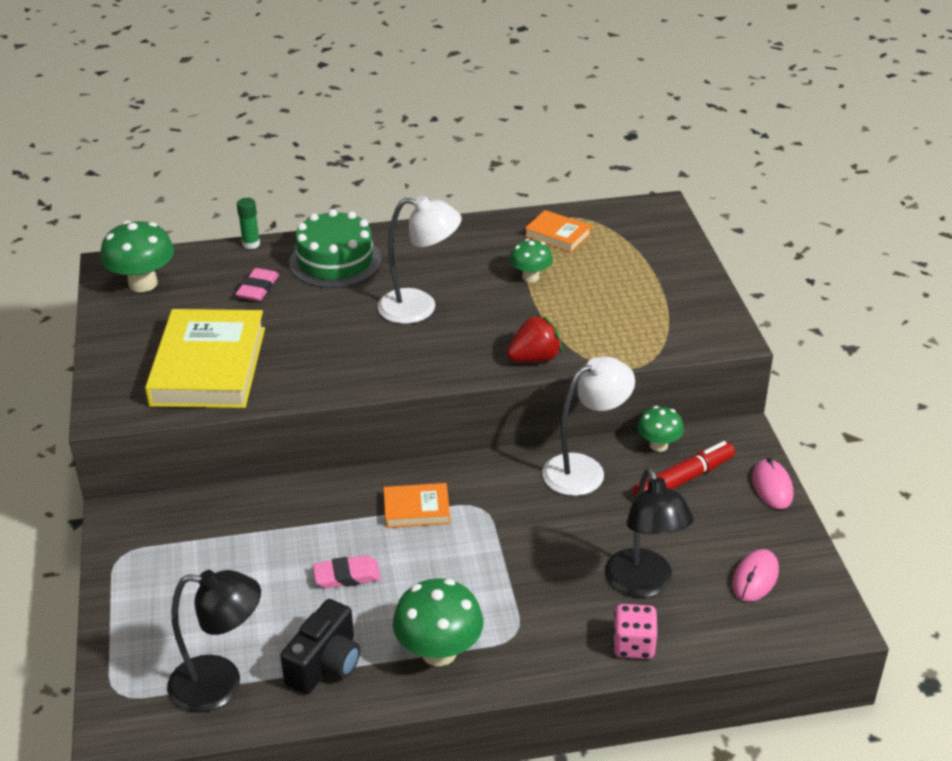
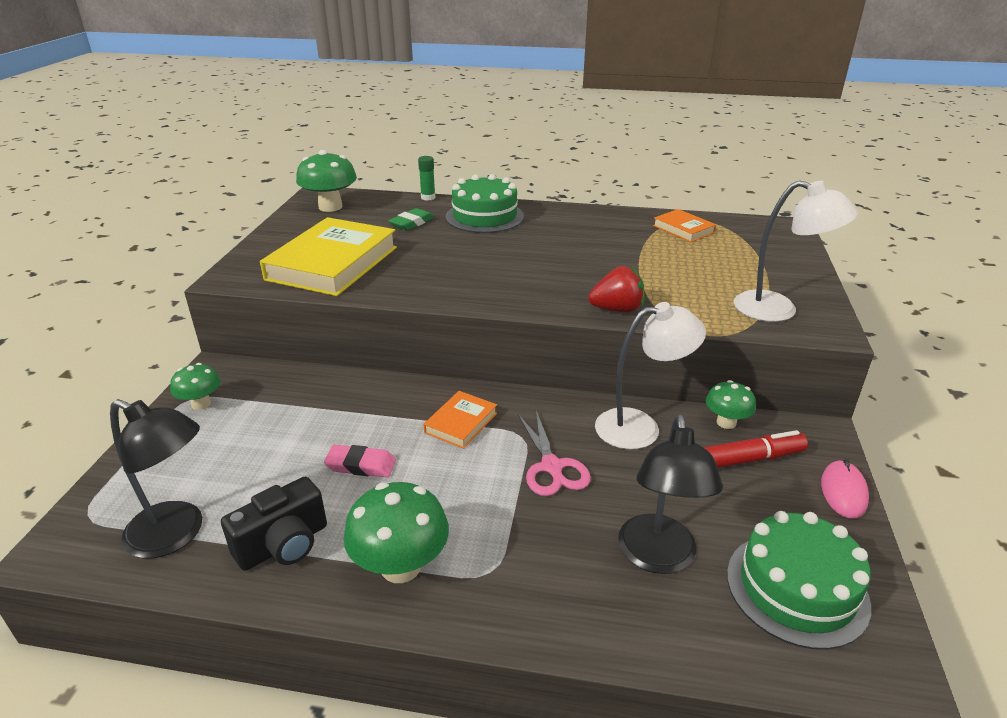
camera: 20 degrees right, 5 degrees down
pink eraser [235,268,279,301] -> green eraser [388,208,434,231]
white lamp [377,195,462,324] -> white lamp moved to [734,180,858,322]
orange book [384,483,450,528] -> orange book turned 75 degrees counterclockwise [423,391,497,449]
green mushroom [509,239,553,282] -> green mushroom moved to [170,363,220,410]
pink dice [613,604,658,659] -> none
pink mouse [732,549,779,602] -> green cake [727,511,871,650]
none -> pink scissors [518,411,591,496]

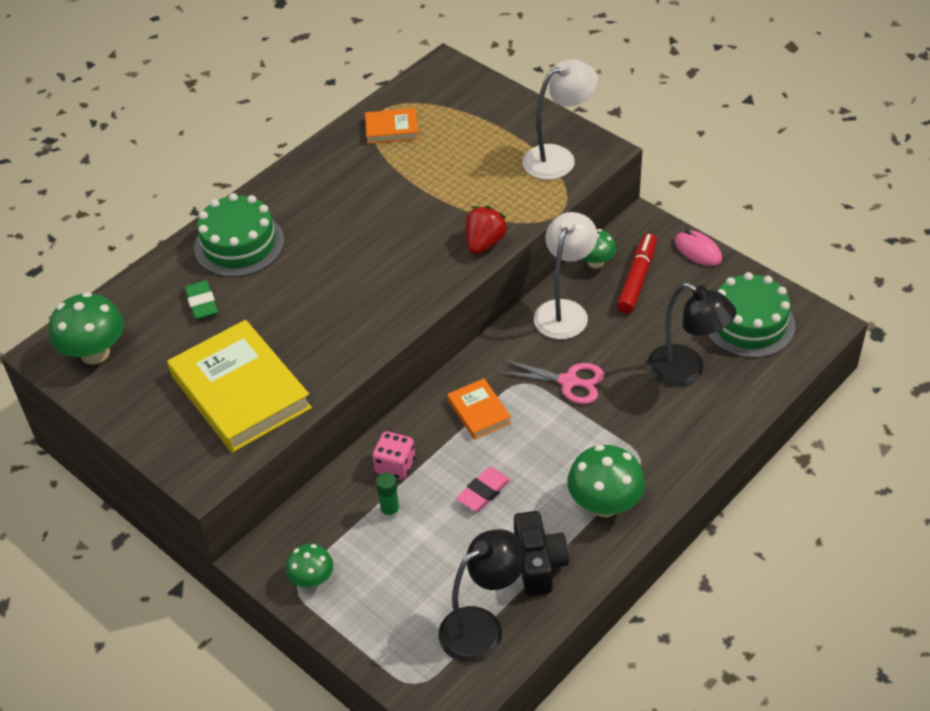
camera: 55 degrees left, 15 degrees up
green glue stick [418,156,435,201] -> green glue stick moved to [376,472,400,520]
none -> pink dice [373,432,415,480]

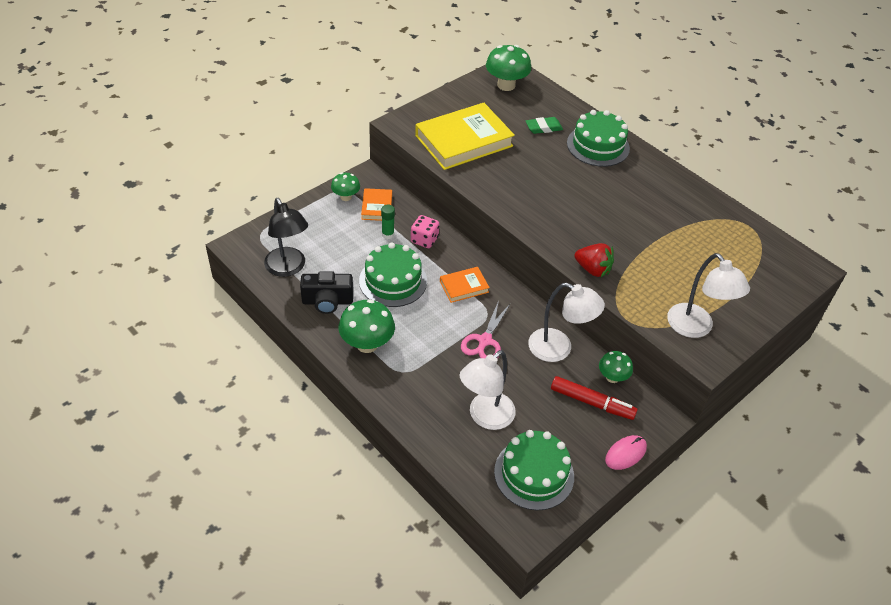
camera: 90 degrees right, 0 degrees up
orange book [365,108,419,144] -> orange book moved to [361,188,392,221]
pink eraser [456,467,511,512] -> green cake [359,242,427,307]
black lamp [647,282,736,387] -> white lamp [460,350,516,430]

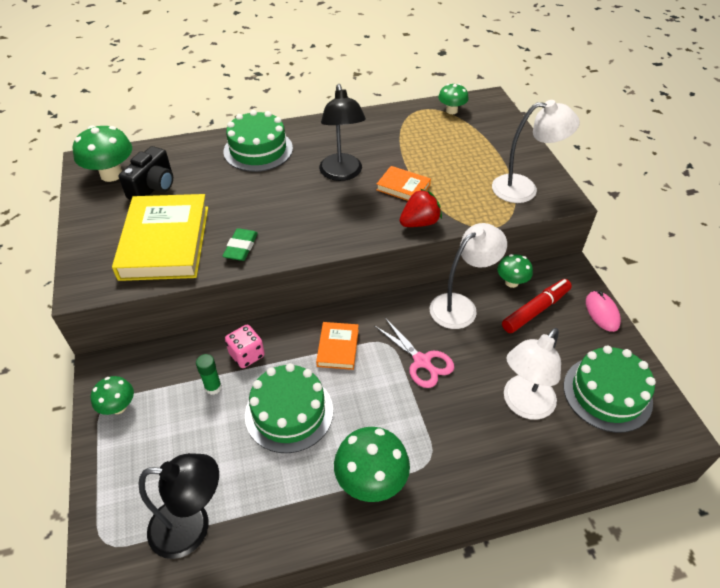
camera: 60 degrees left, 0 degrees up
black camera [300,271,353,314] -> black camera moved to [119,146,173,200]
orange book [361,188,392,221] -> orange book moved to [376,166,431,201]
white lamp [460,350,516,430] -> white lamp turned 60 degrees clockwise [504,328,561,420]
green eraser [526,117,563,134] -> green eraser moved to [223,228,258,261]
none -> black lamp [319,84,366,181]
none -> green mushroom [438,84,469,114]

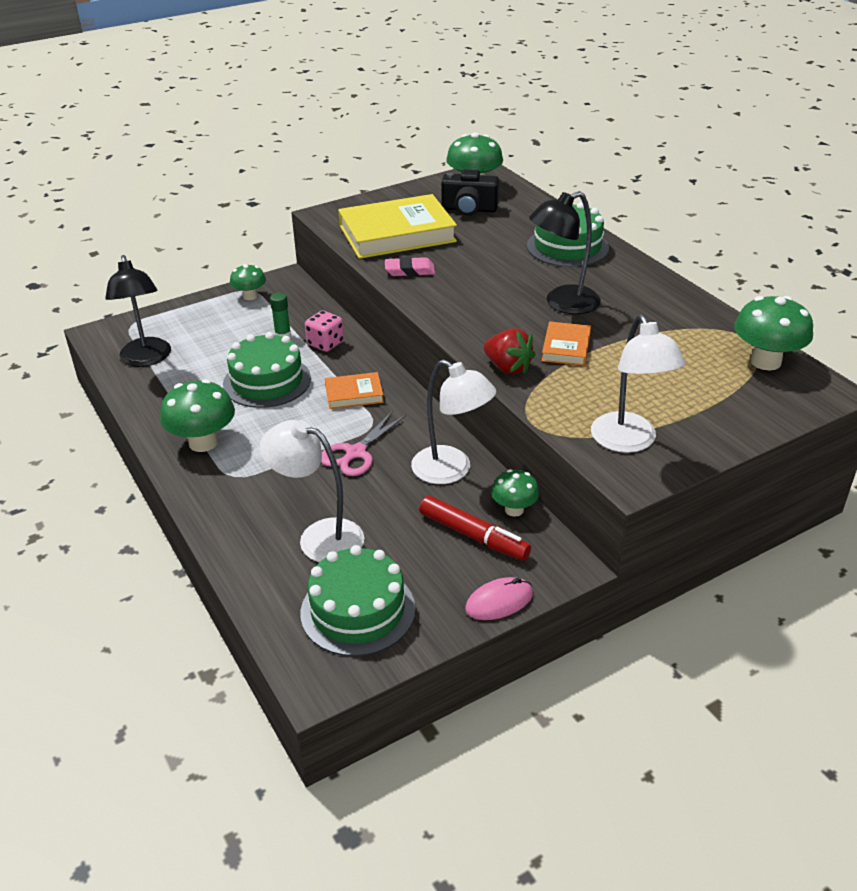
camera: 75 degrees right, 10 degrees down
green eraser [223,228,258,261] -> pink eraser [385,257,435,276]
green mushroom [438,84,469,114] -> green mushroom [734,296,813,371], size x1.66

